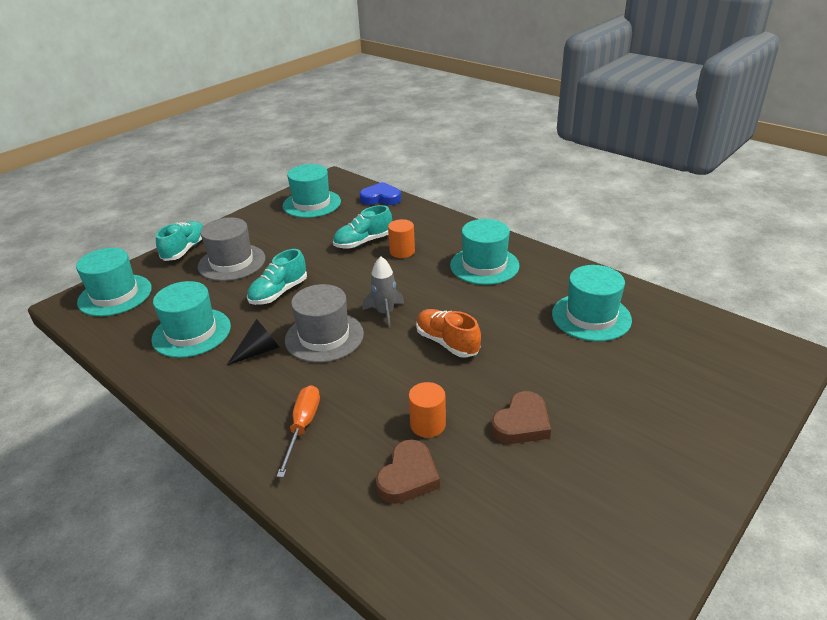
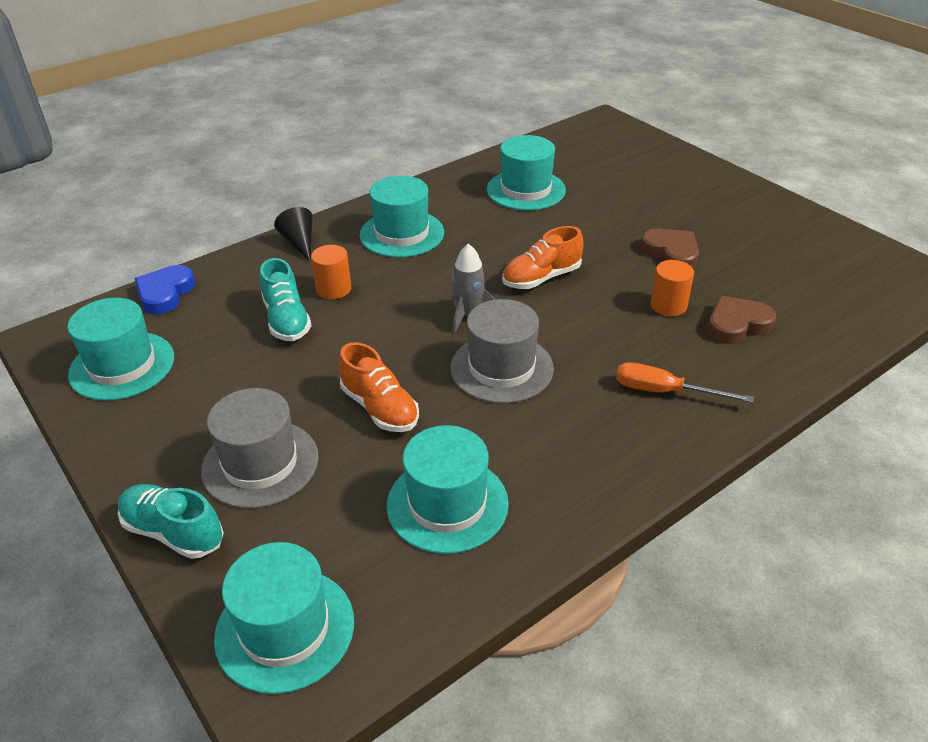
camera: 80 degrees left, 5 degrees up
black cone [227,319,280,365] -> black cone moved to [274,207,312,262]
turquoise shoe [247,249,307,305] -> orange shoe [339,342,419,432]
brown heart [376,440,440,504] -> brown heart turned 60 degrees counterclockwise [708,296,776,344]

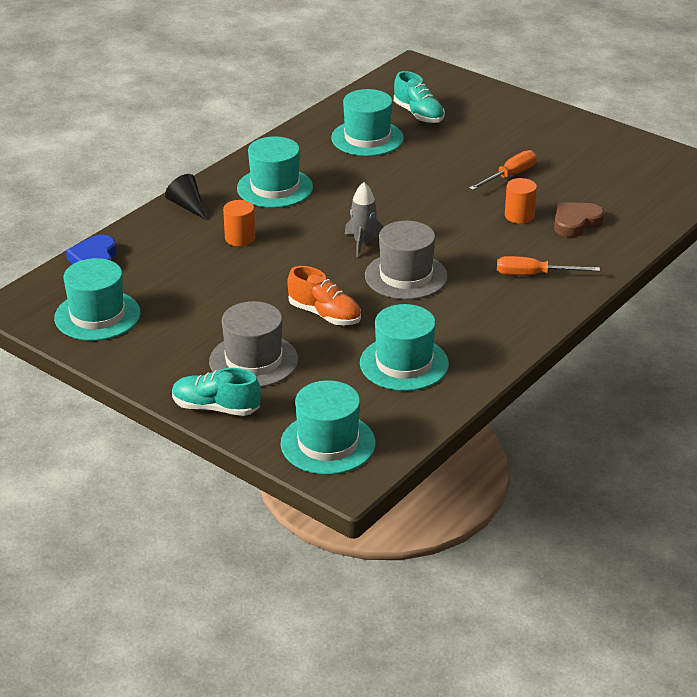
camera: 15 degrees left, 5 degrees down
turquoise shoe [260,258,312,341] -> turquoise shoe moved to [394,71,445,123]
orange shoe [502,226,583,289] -> none
brown heart [641,229,699,268] -> orange screwdriver [469,150,537,190]

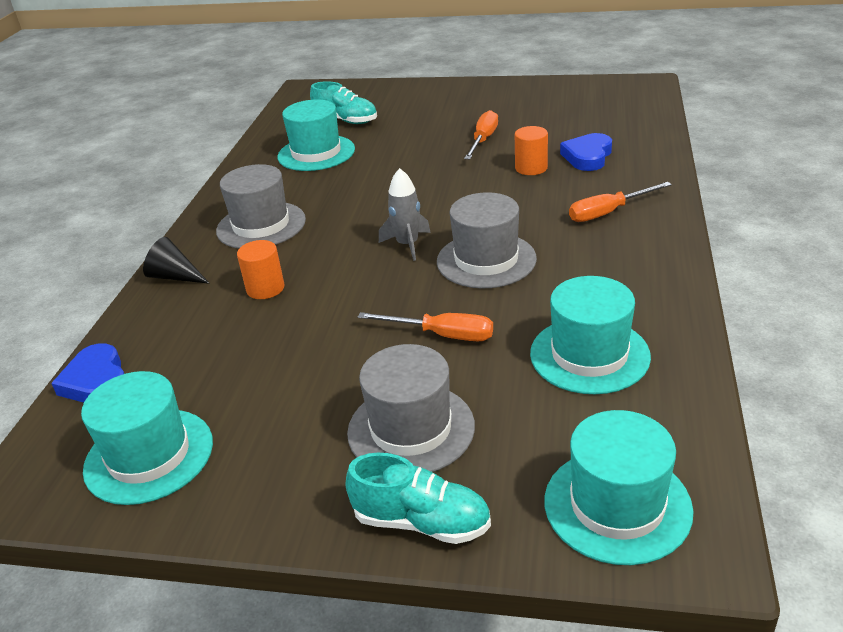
camera: 25 degrees left, 0 degrees up
turquoise shoe [172,368,261,416] -> turquoise shoe turned 150 degrees counterclockwise [345,453,491,544]
turquoise hat [237,136,313,208] -> grey hat [216,164,306,249]
orange shoe [288,266,361,325] -> orange screwdriver [358,312,493,341]
brown heart [554,202,604,237] -> blue heart [560,133,612,171]

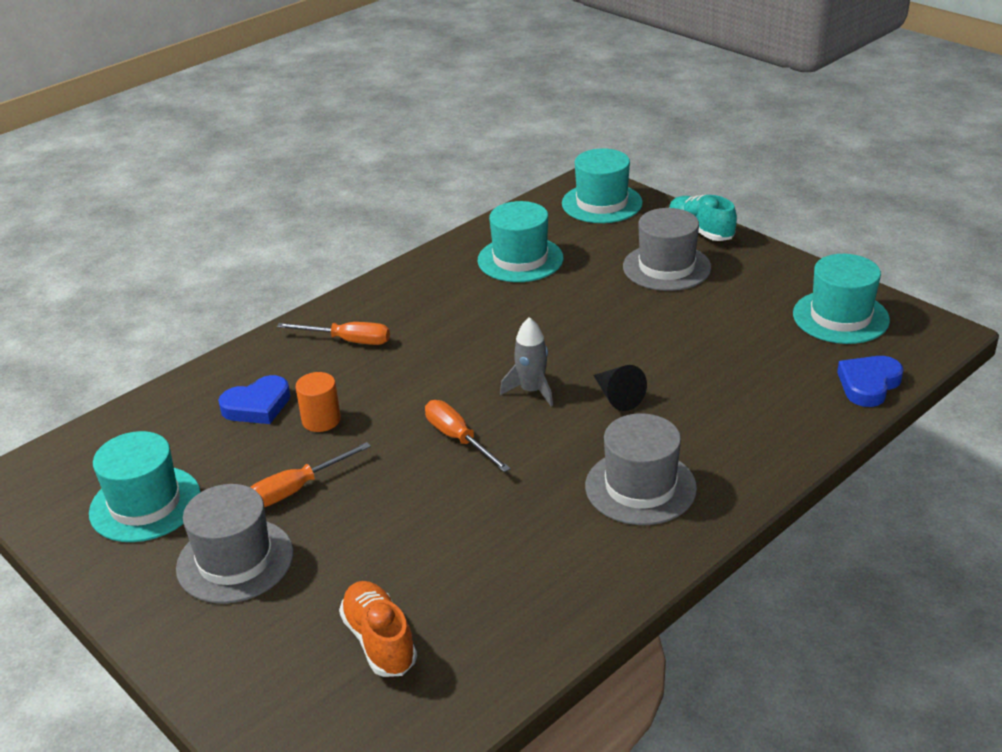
camera: 145 degrees left, 0 degrees up
blue heart [51,343,124,403] -> blue heart turned 150 degrees counterclockwise [837,356,904,407]
black cone [143,237,210,284] -> black cone moved to [593,365,647,411]
orange cylinder [237,240,284,299] -> none
turquoise hat [277,100,355,171] -> turquoise hat moved to [89,431,201,542]
turquoise shoe [310,81,377,124] -> orange shoe [339,581,417,677]
orange screwdriver [358,312,493,341] -> orange screwdriver moved to [425,400,511,472]
grey hat [437,192,537,289] -> grey hat moved to [176,484,294,603]

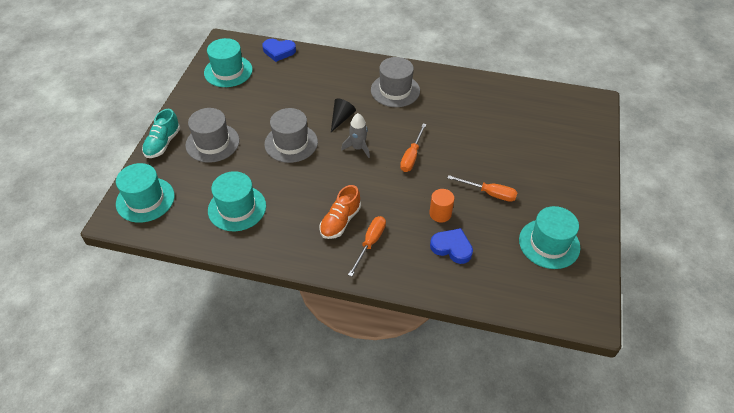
camera: 125 degrees left, 15 degrees up
grey hat [176,484,294,603] -> grey hat moved to [264,108,318,163]
orange screwdriver [277,322,390,345] -> orange screwdriver turned 45 degrees clockwise [348,216,386,277]
orange shoe [339,581,417,677] -> orange shoe moved to [319,185,361,239]

